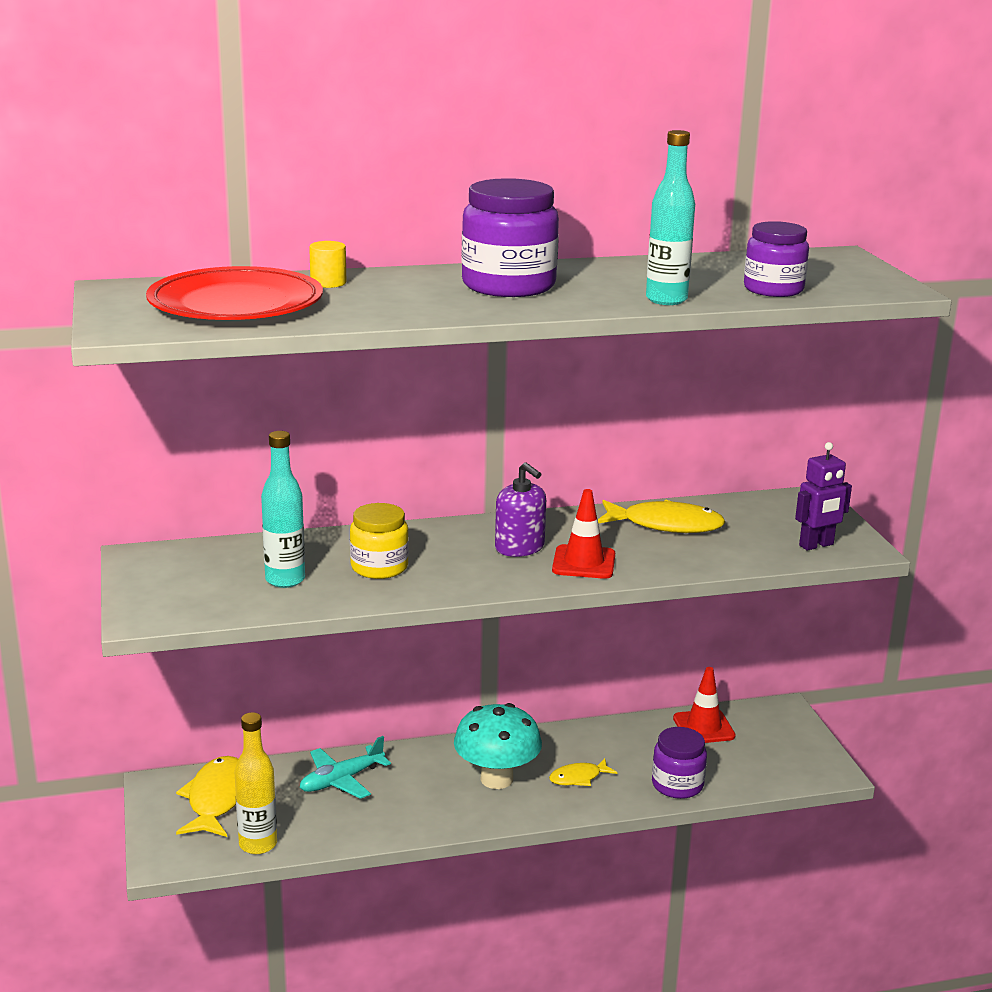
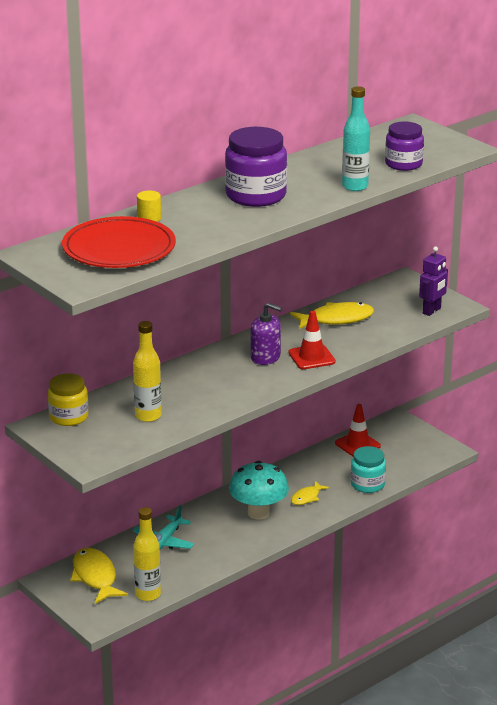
camera: 25 degrees left, 5 degrees up
turquoise bottle [261,431,305,588] -> yellow bottle [133,321,162,422]
yellow jar [350,503,409,579] -> yellow jar moved to [48,373,88,426]
purple jar [652,727,707,799] -> turquoise jar [350,446,386,493]

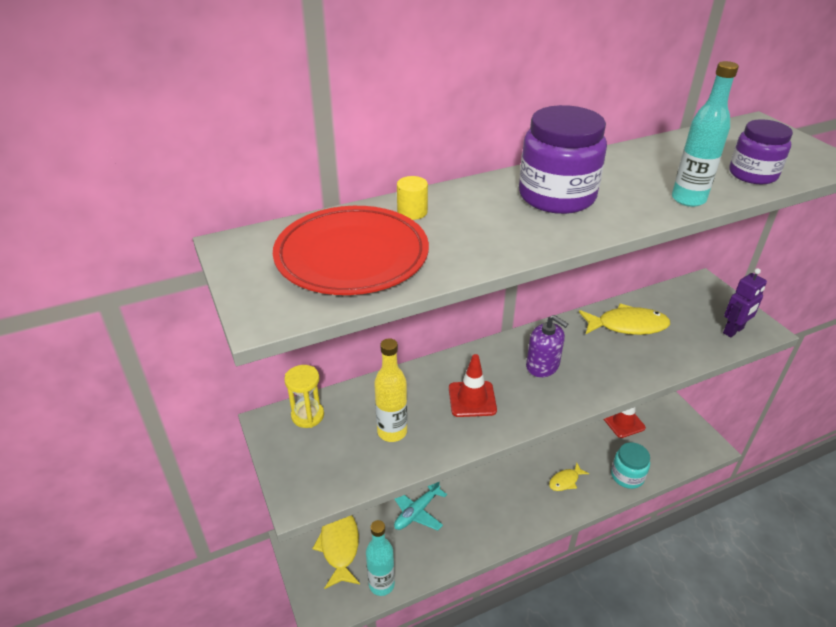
camera: 15 degrees right, 10 degrees up
yellow jar [48,373,88,426] -> yellow hourglass [284,365,324,428]
yellow bottle [133,507,161,601] -> turquoise bottle [366,520,395,596]
turquoise mushroom [229,461,289,519] -> none
red traffic cone [288,311,336,369] -> red traffic cone moved to [449,354,497,417]

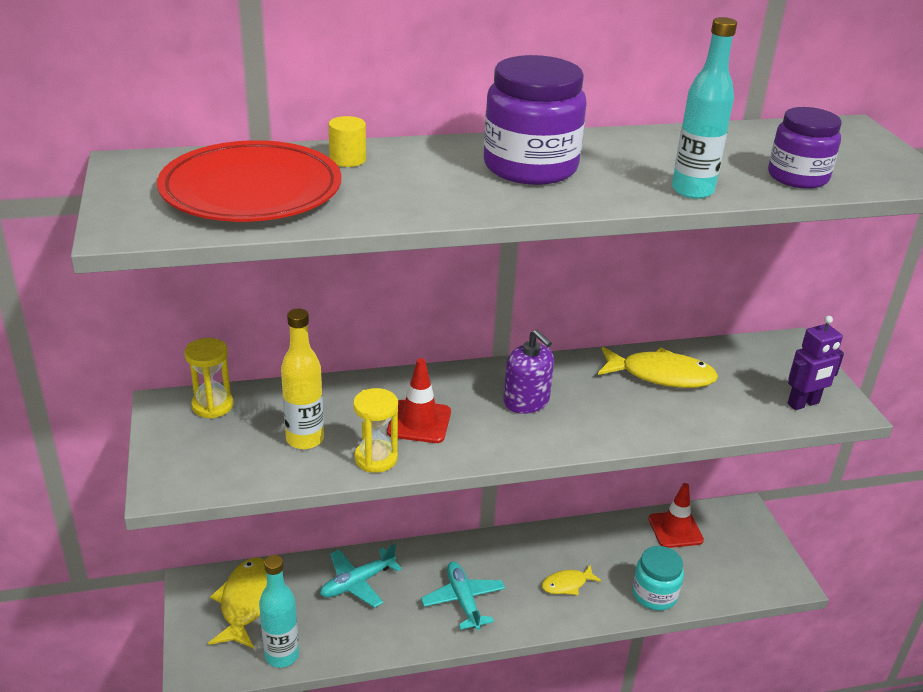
camera: 10 degrees right, 5 degrees down
none -> yellow hourglass [353,388,398,473]
none -> turquoise plane [421,562,505,630]

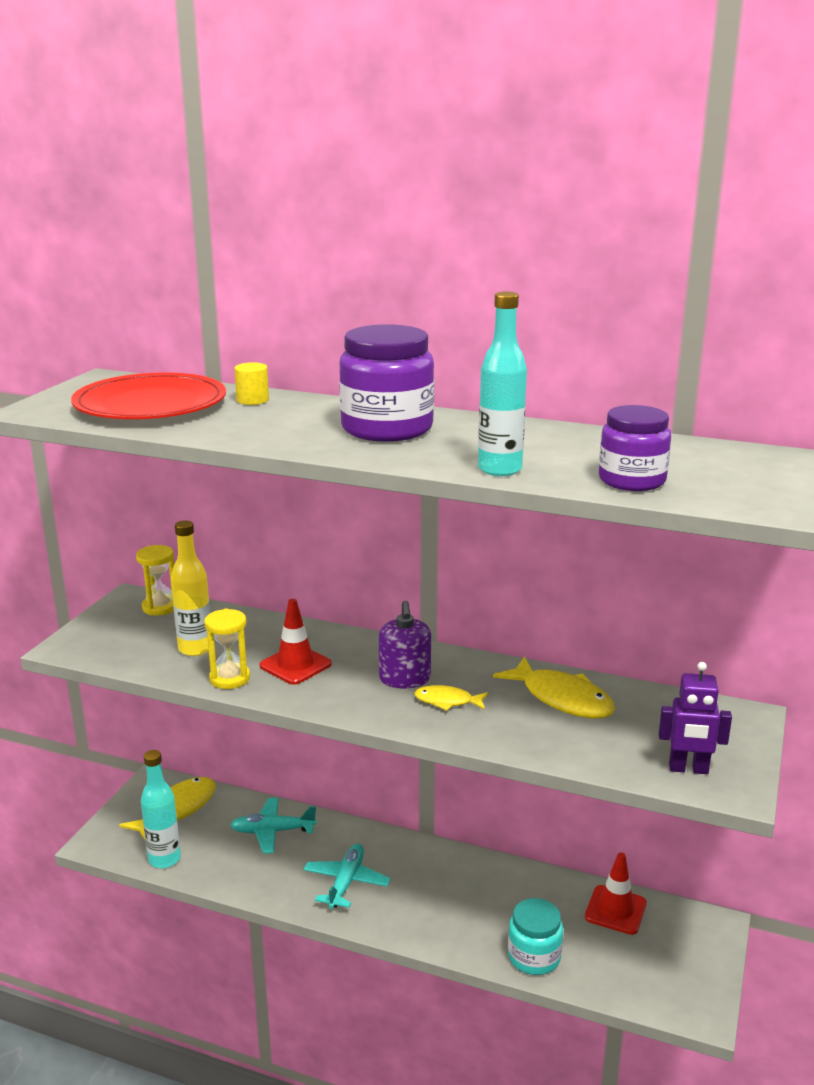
camera: 35 degrees right, 10 degrees down
yellow fish [542,565,602,595] -> yellow fish moved to [414,685,488,711]

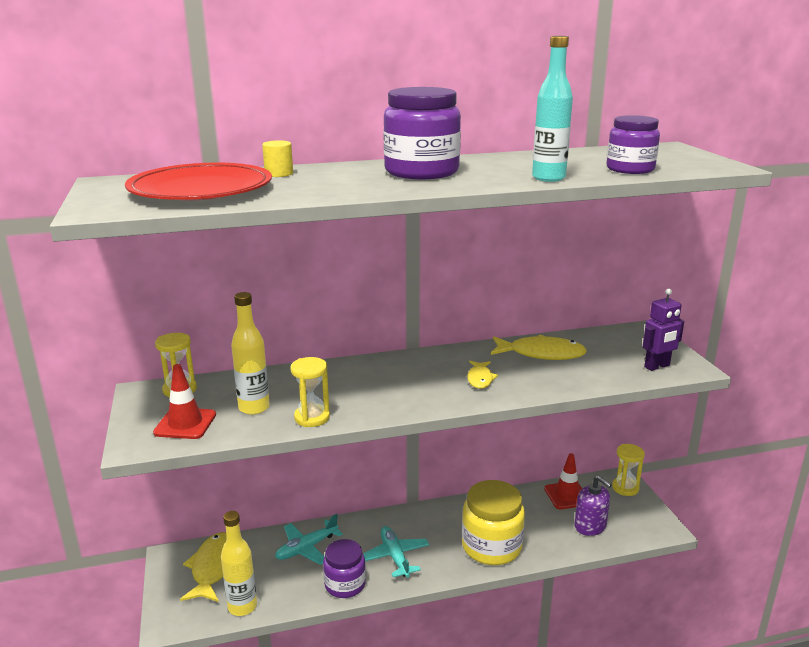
camera: 35 degrees left, 0 degrees up
turquoise bottle [141,750,181,868] -> yellow bottle [221,511,257,616]
red traffic cone [260,599,332,685] -> red traffic cone moved to [153,364,216,439]
purple soap dispenser [379,600,431,688] -> purple soap dispenser moved to [574,476,612,536]
yellow fish [414,685,488,711] -> yellow fish turned 60 degrees counterclockwise [467,361,498,389]
turquoise jar [508,898,563,975] -> none
none -> purple jar [323,539,366,598]
none -> yellow jar [462,480,525,565]
none -> yellow hourglass [612,444,645,496]

